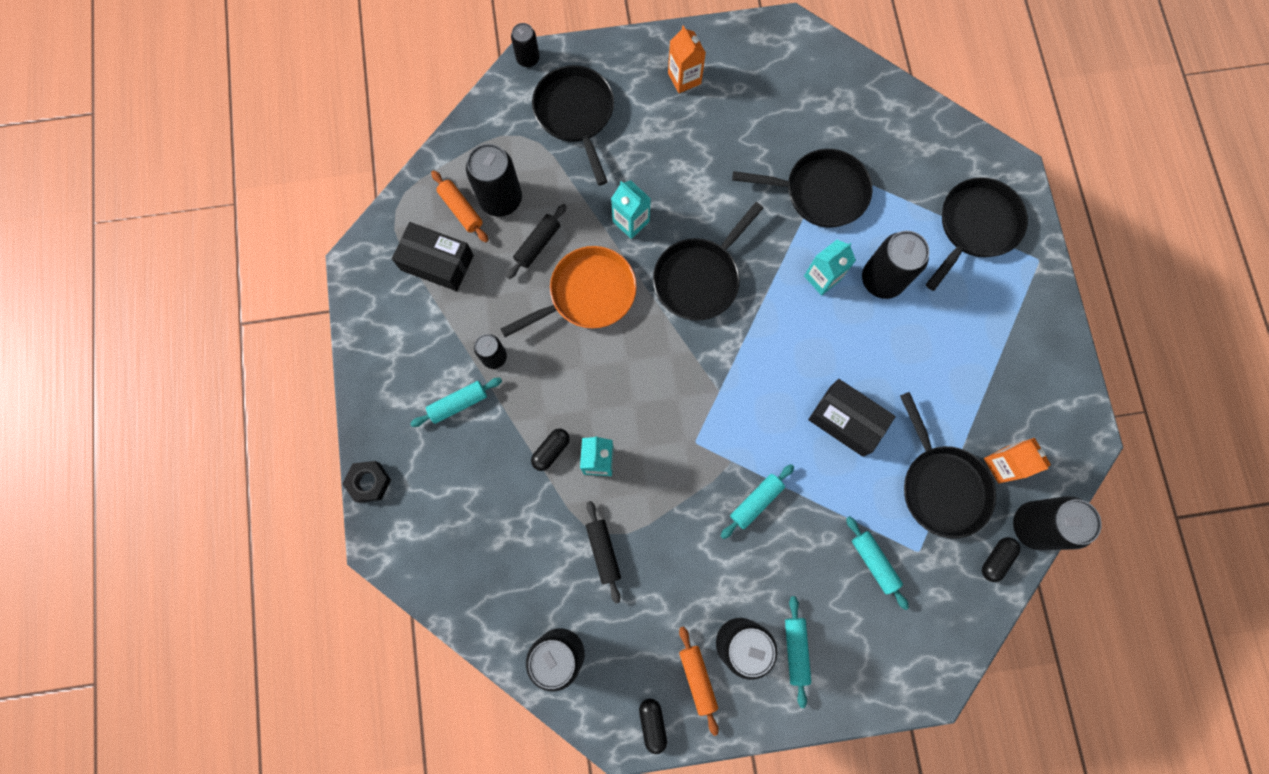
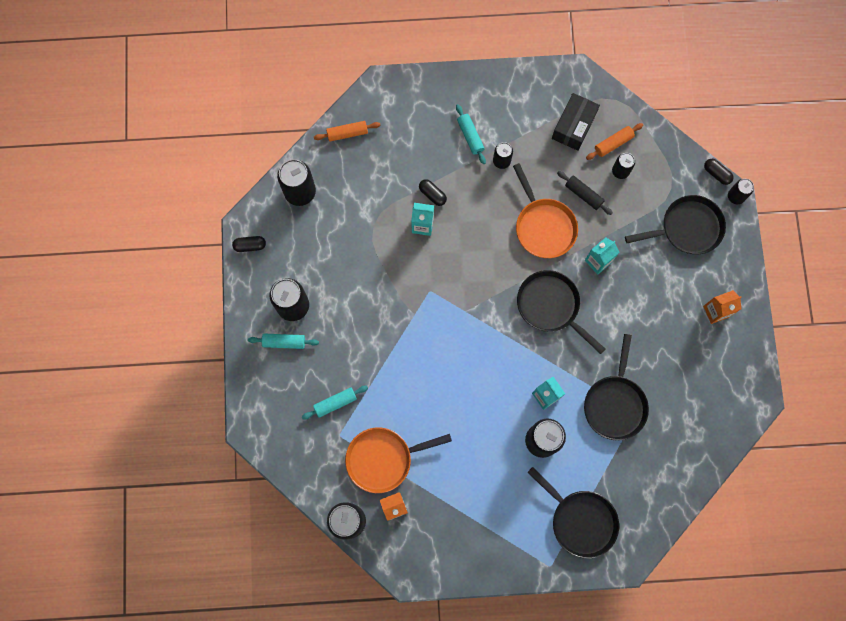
camera: 95 degrees right, 0 degrees up
black nut [342,461,391,503] -> none
black can [466,143,522,217] -> black can [612,153,635,179], size x0.57
black rolling pin [586,501,621,603] -> none
orange rolling pin [679,626,719,736] -> orange rolling pin moved to [314,121,381,141]
turquoise rolling pin [721,464,794,539] -> none
black box [808,379,896,457] -> none
black pan [900,392,996,539] -> orange pan [345,427,452,493]
black capsule [982,537,1020,582] -> black capsule moved to [704,159,734,185]

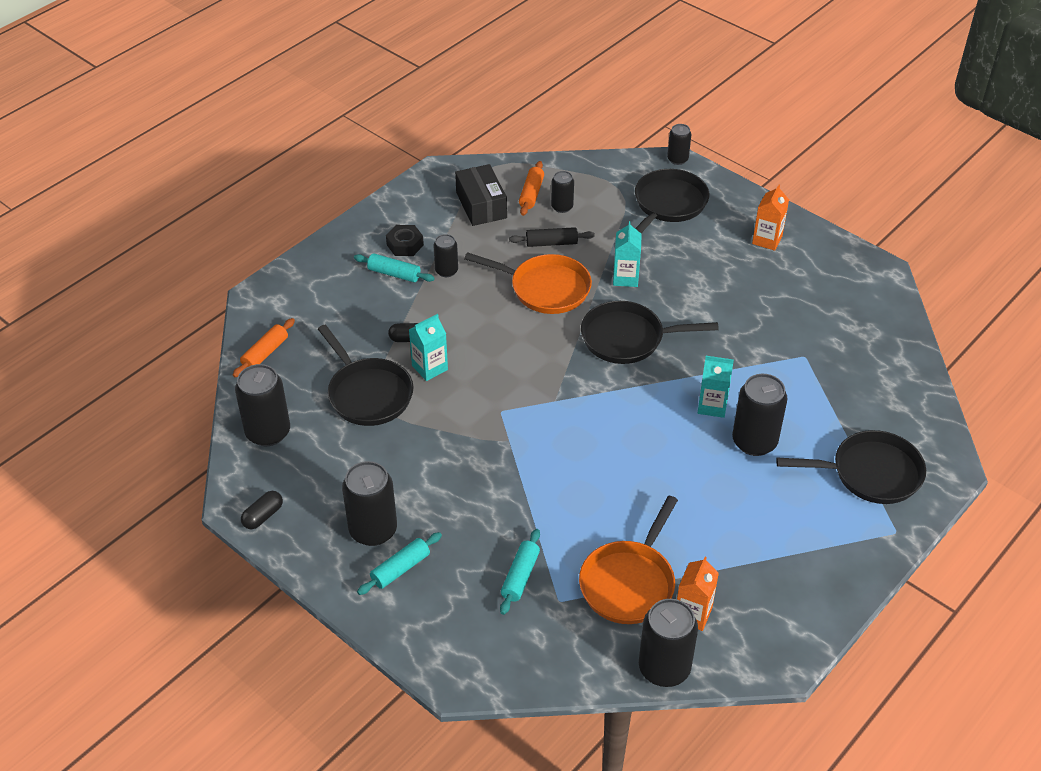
camera: 45 degrees left, 30 degrees down
black pan [584,334,649,441] -> black pan moved to [318,325,413,426]
black capsule [704,159,734,185] -> none
none -> black nut [386,225,424,256]

